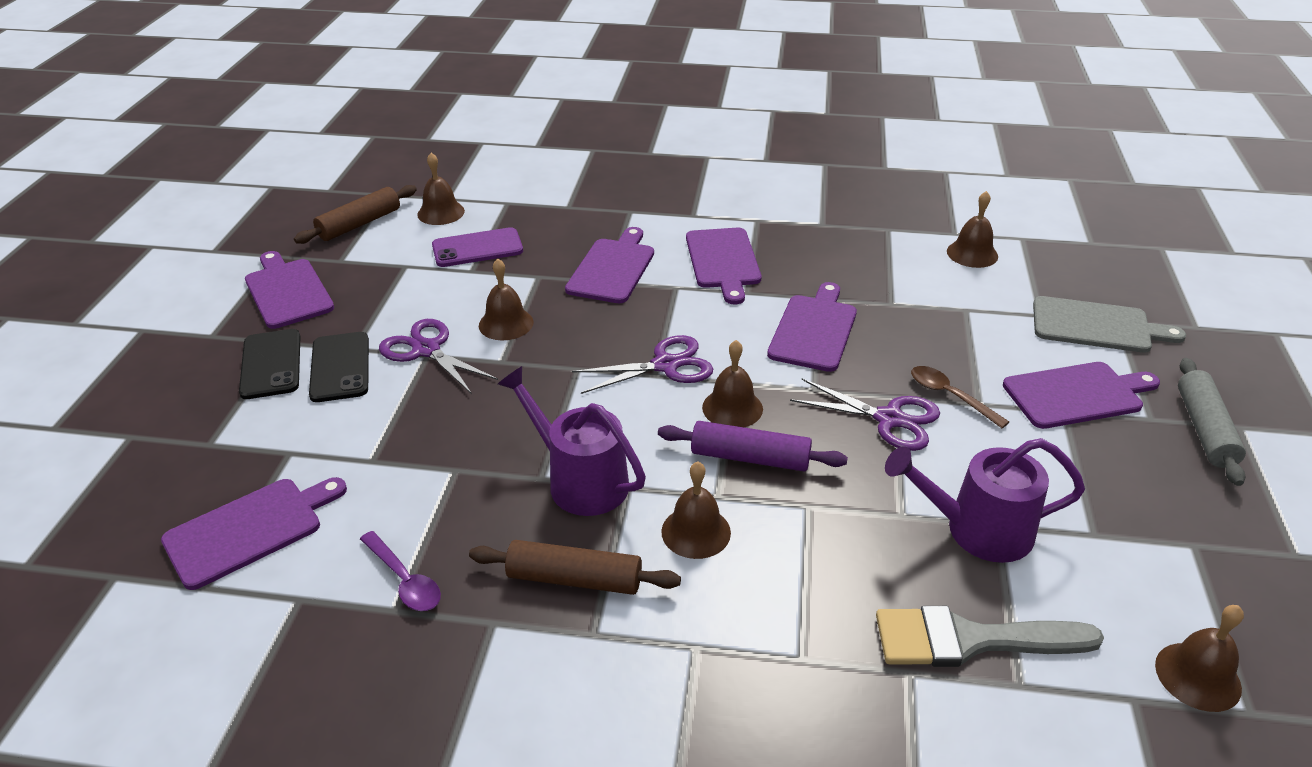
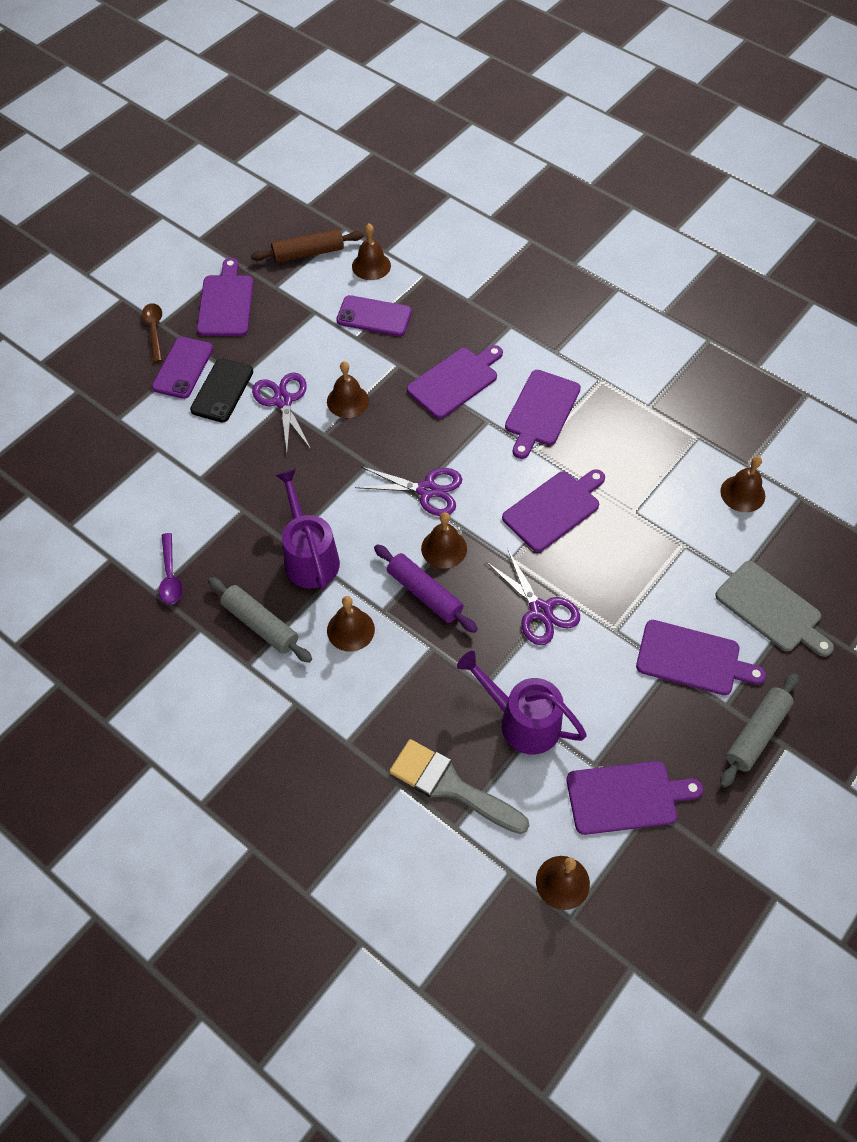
camera: 30 degrees right, 20 degrees up
purple cutting board [161,477,347,590] -> purple cutting board moved to [566,761,703,835]
black phone [239,329,301,399] -> purple phone [152,337,213,399]
brown rolling pin [469,540,681,595] -> grey rolling pin [208,577,312,663]
brown spoon [911,366,1009,428] -> brown spoon moved to [142,303,162,362]

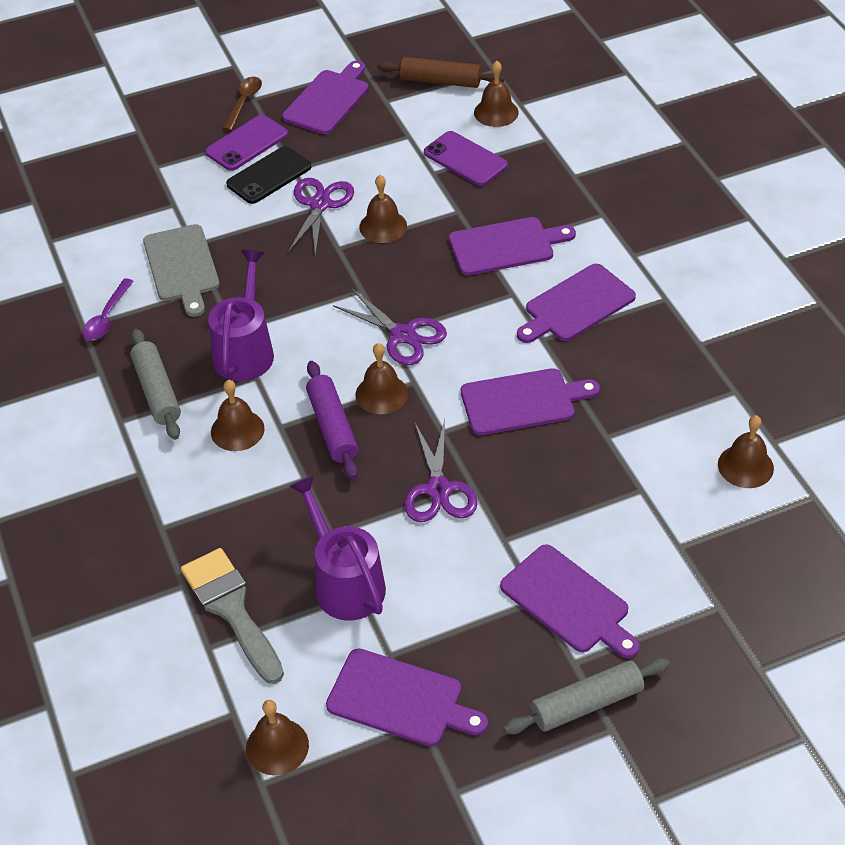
camera: 30 degrees right, 10 degrees down
grey cutting board [715,561,834,657] -> grey cutting board moved to [143,224,219,317]

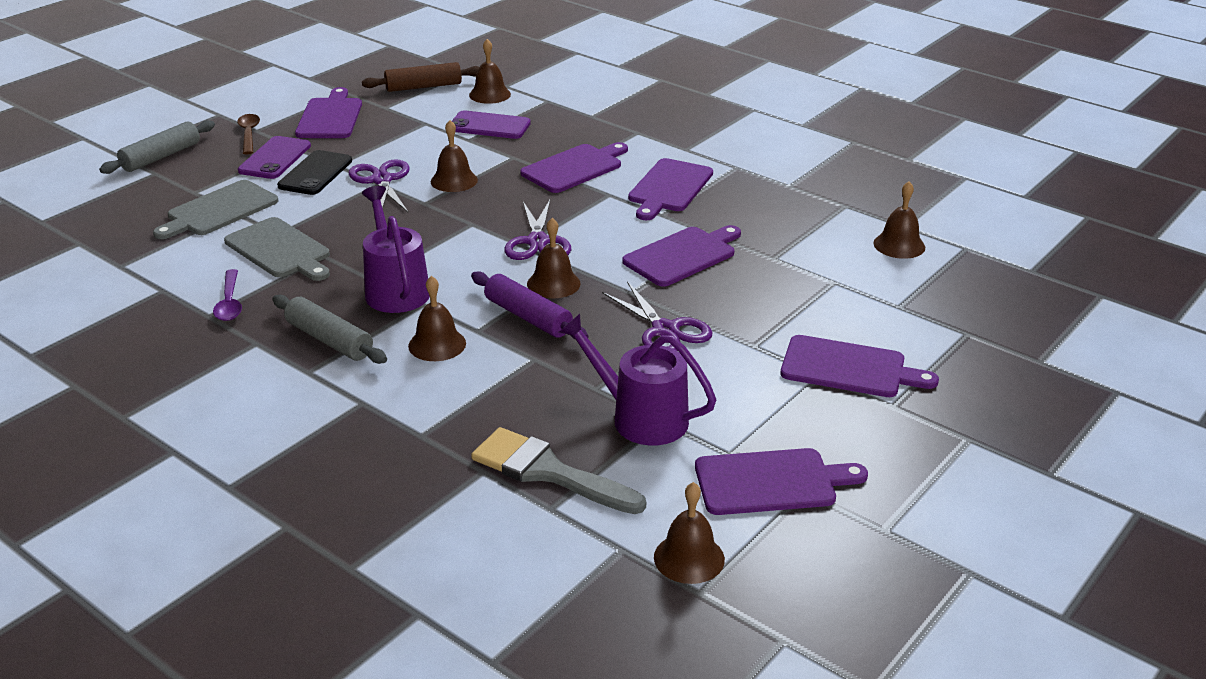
camera: 30 degrees left, 15 degrees down
purple scissors [333,289,447,365] -> purple scissors turned 75 degrees clockwise [504,200,571,260]
grey rolling pin [503,658,670,734] -> grey rolling pin moved to [99,120,215,174]
none -> grey cutting board [153,180,278,239]

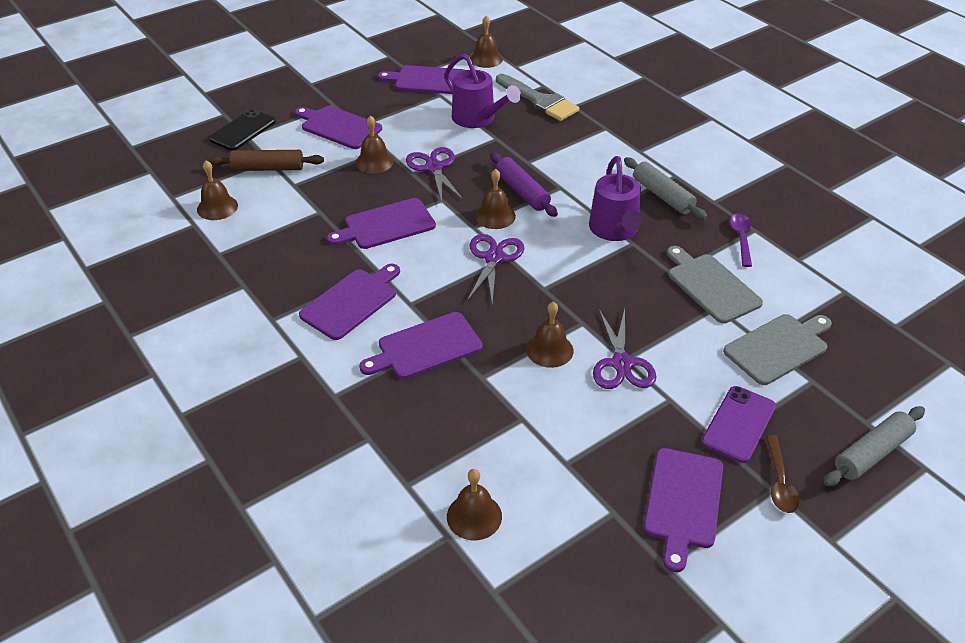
camera: 165 degrees left, 10 degrees up
black phone [277,150,352,195] -> black phone moved to [209,109,276,151]
brown rolling pin [362,62,479,92] -> brown rolling pin moved to [209,150,324,171]
brown bell [408,276,466,361] -> brown bell moved to [356,115,394,173]
purple phone [452,110,531,139] -> none

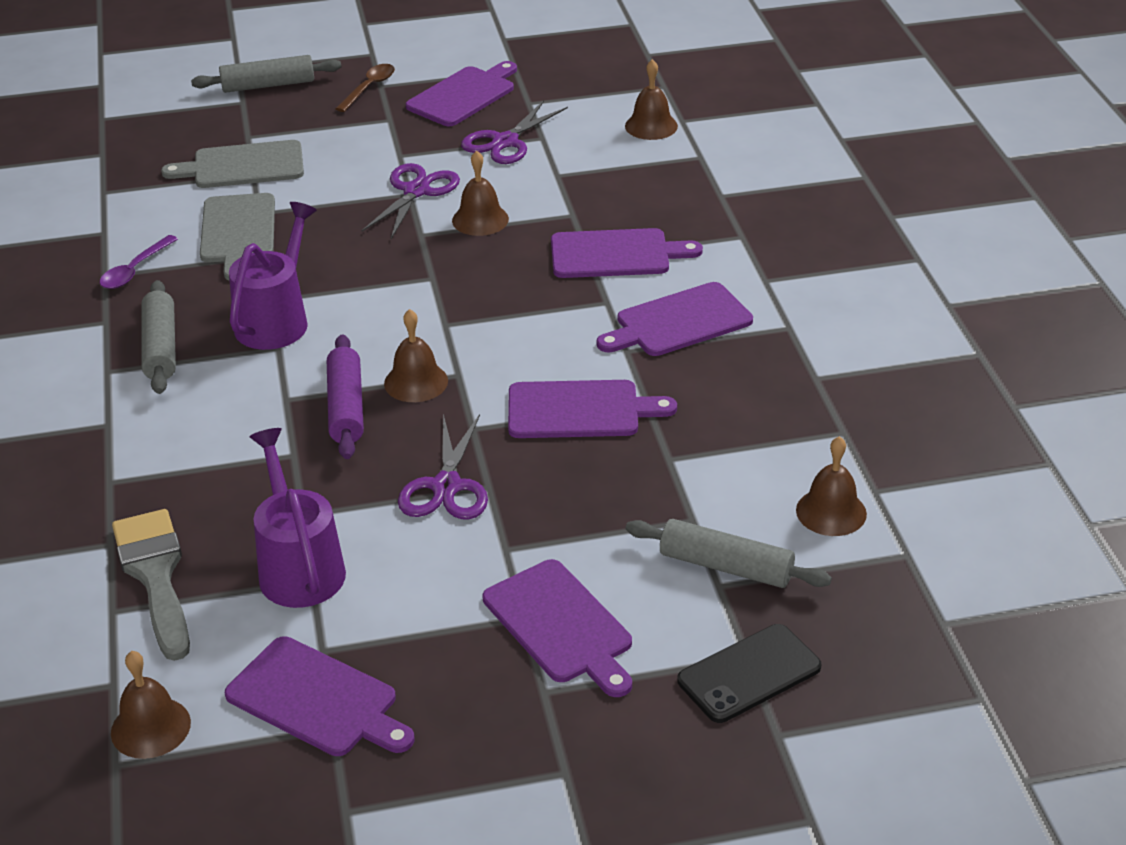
camera: 155 degrees left, 5 degrees down
brown rolling pin [209,150,324,171] -> grey rolling pin [626,519,832,588]
brown bell [356,115,394,173] -> none
purple scissors [467,234,524,303] -> purple scissors moved to [461,100,568,164]
purple phone [701,386,776,463] -> none

